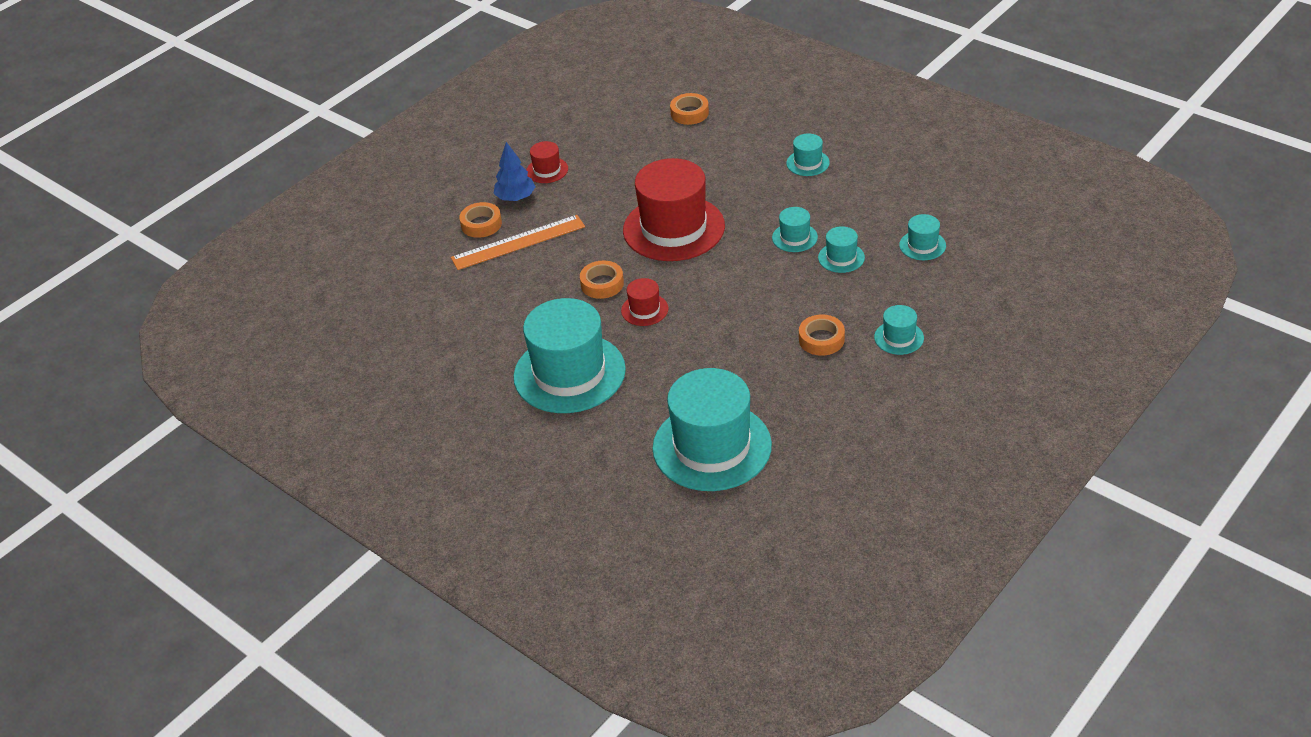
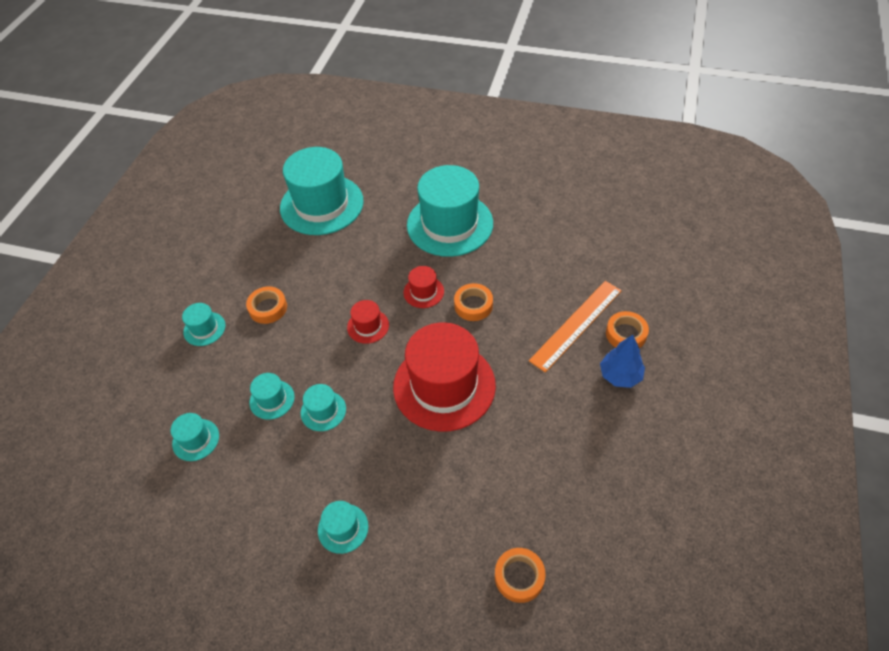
camera: 155 degrees right, 10 degrees up
red hat [526,141,568,183] -> red hat moved to [347,300,389,344]

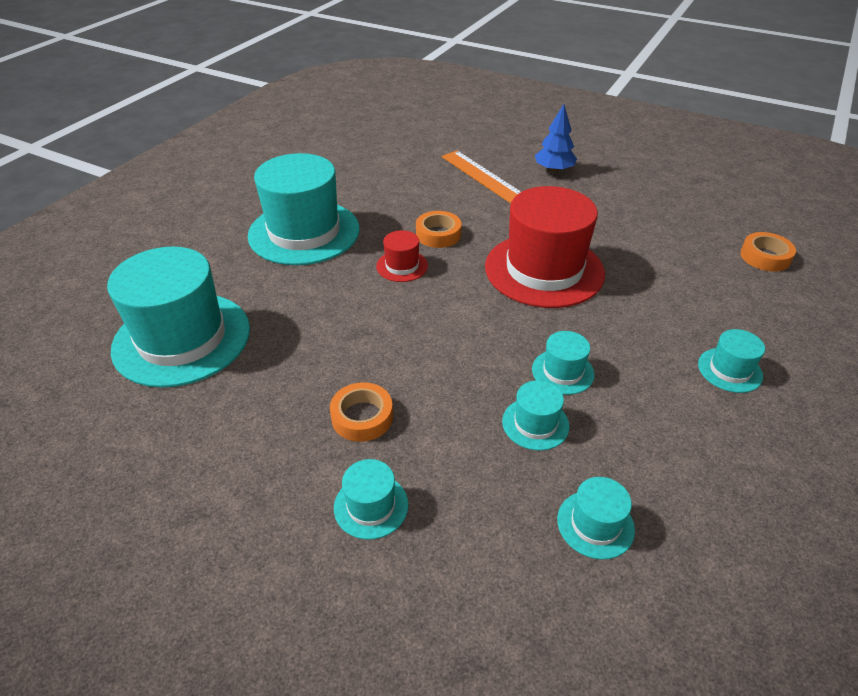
camera: 80 degrees left, 10 degrees down
red hat [347,300,389,344] -> none
orange tape [606,311,649,348] -> none

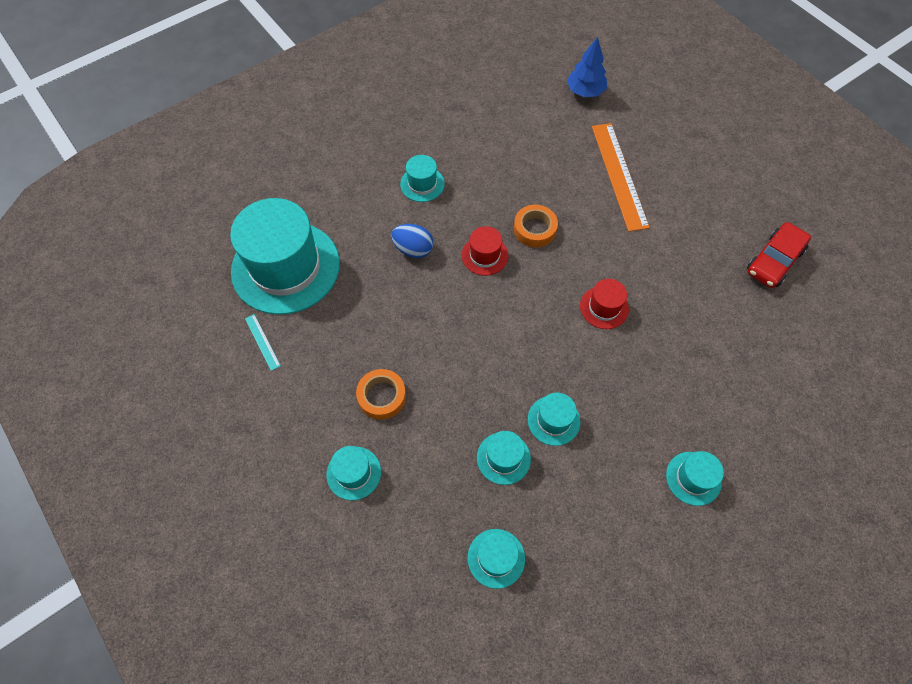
camera: 25 degrees right, 20 degrees up
turquoise hat [248,153,360,265] -> turquoise hat [400,155,445,202], size x0.44
red hat [485,186,605,308] -> red hat [580,279,629,329], size x0.44
blue tree [535,104,577,173] -> blue tree moved to [567,37,607,97]
orange tape [740,232,796,272] -> none
none -> turquoise ruler [245,314,281,371]
none -> blue egg [391,224,433,258]
none -> red car [747,222,811,288]

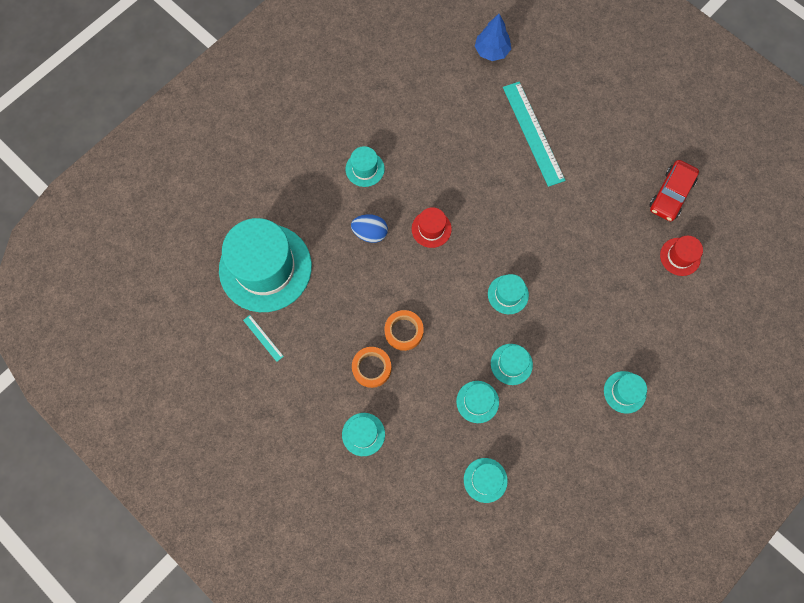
camera: 10 degrees left, 10 degrees up
orange tape [514,205,558,248] -> orange tape moved to [385,310,424,351]
red hat [580,279,629,329] -> red hat moved to [660,236,703,276]
orange ruler [592,123,650,232] -> turquoise ruler [503,82,565,187]
none -> turquoise hat [488,274,529,314]

